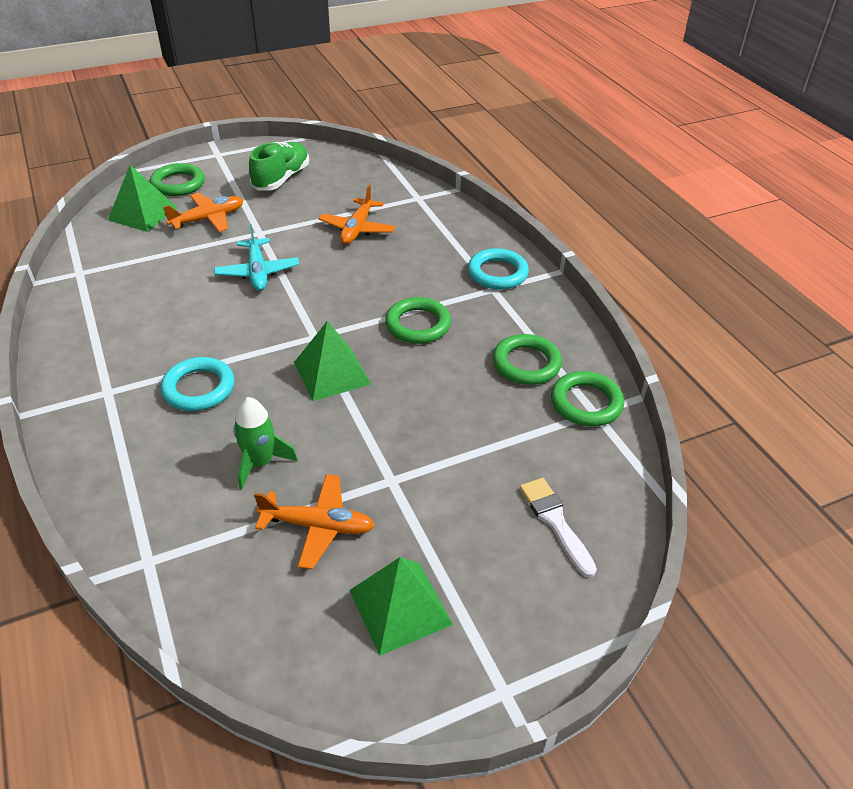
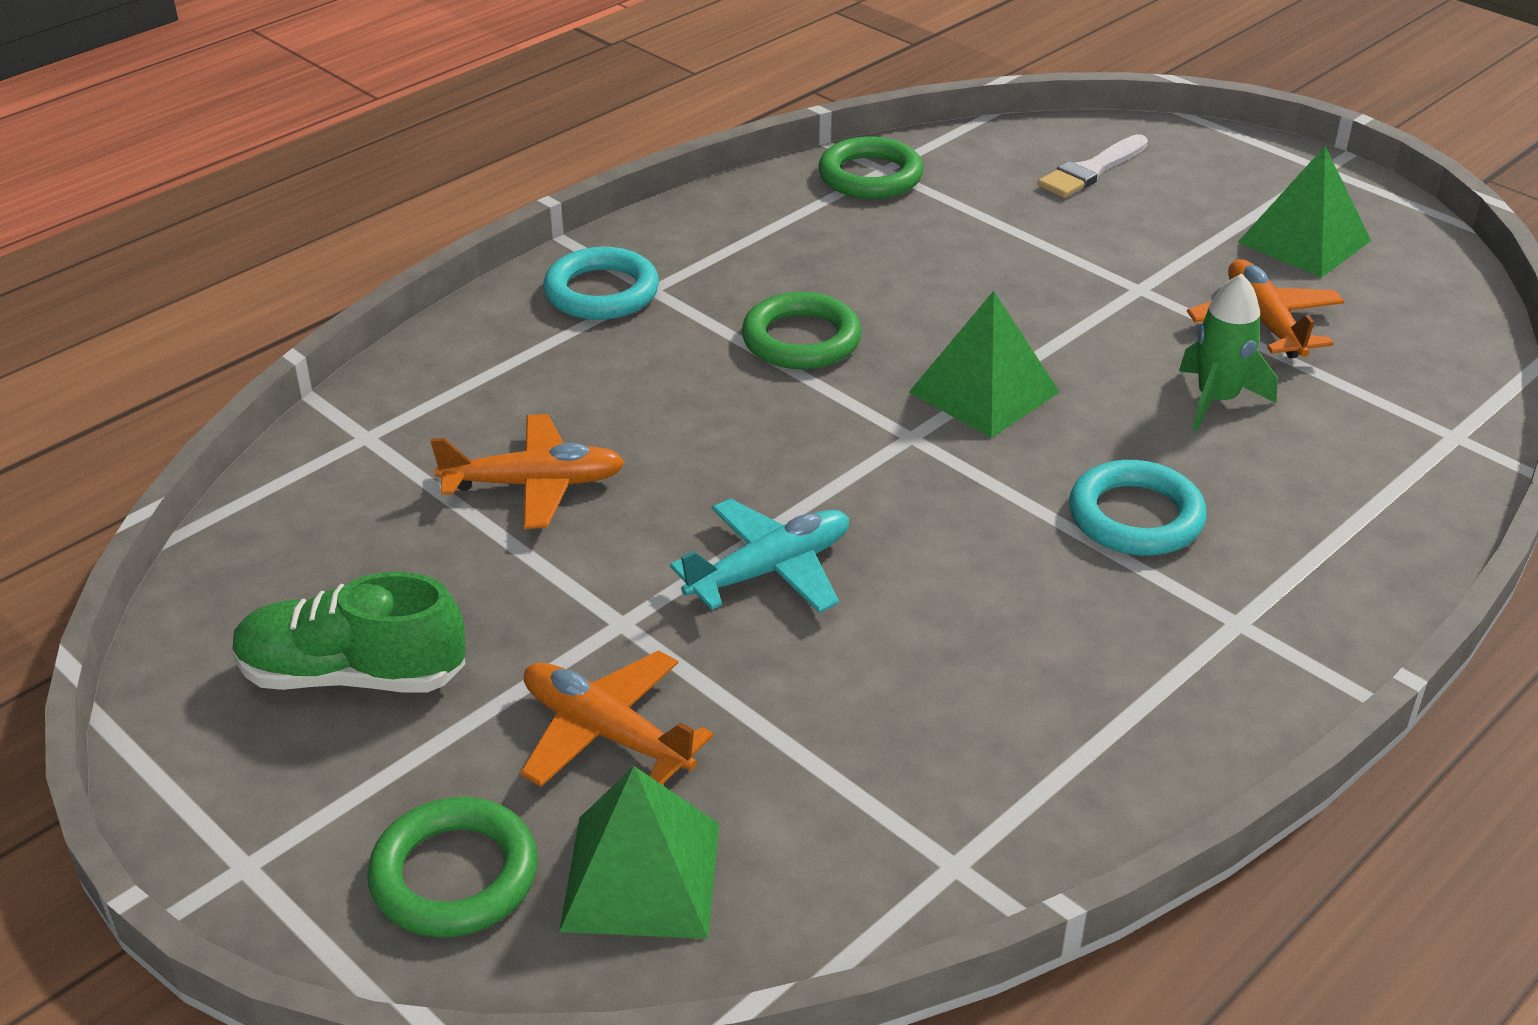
camera: 110 degrees left, 5 degrees down
green ring [493,334,562,385] -> none

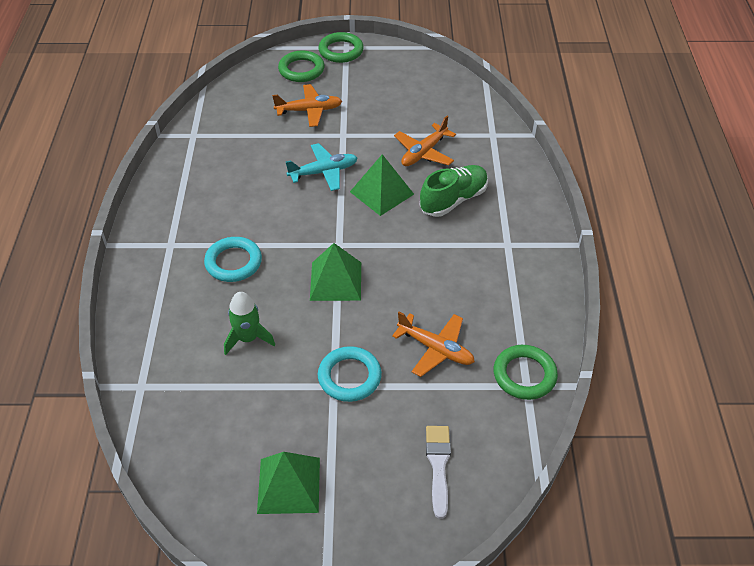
camera: 135 degrees right, 10 degrees up
green shoe [232,572,466,693] -> green shoe moved to [420,165,488,217]
turquoise ring [543,247,659,320] -> turquoise ring moved to [318,346,382,402]
green pyramid [559,766,719,939] -> green pyramid moved to [350,154,414,216]
turquoise plane [670,499,849,613] -> turquoise plane turned 120 degrees counterclockwise [286,143,358,191]
green ring [742,292,862,370] -> green ring moved to [318,32,364,63]
orange plane [1187,259,1345,358] -> orange plane moved to [392,312,475,377]

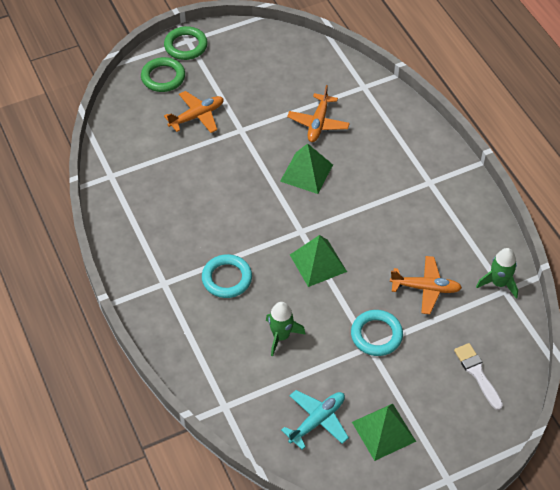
camera: 25 degrees left, 5 degrees up
turquoise plane [286,143,358,191] -> turquoise plane moved to [281,390,349,450]
green shoe [420,165,488,217] -> none
green ring [493,345,558,400] -> green rocket [476,248,518,299]

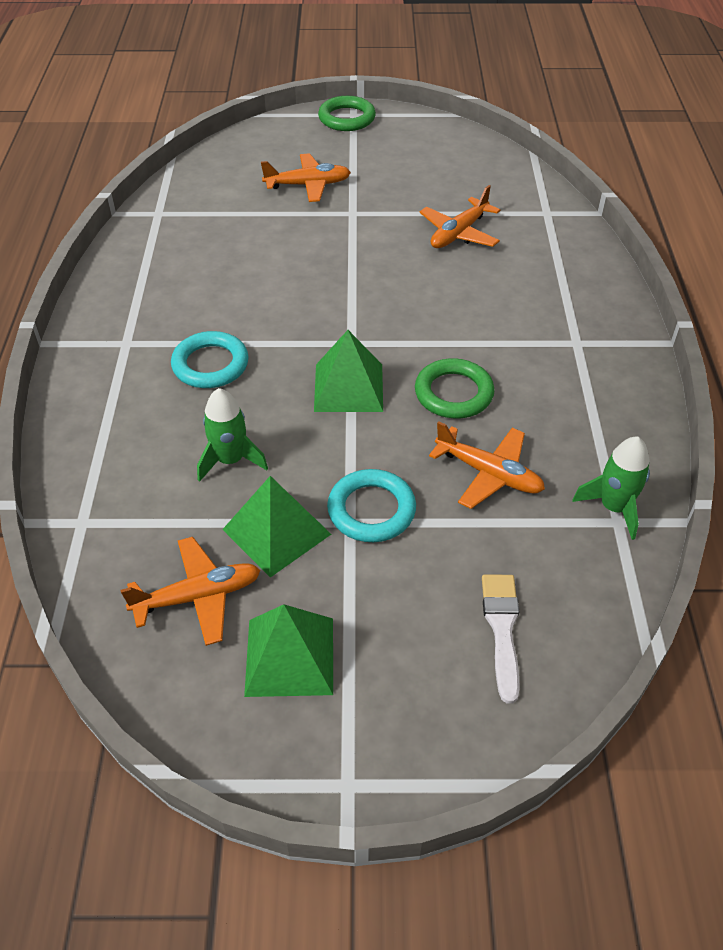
camera: 25 degrees right, 5 degrees down
green ring [141,57,185,92] -> green ring moved to [415,358,494,419]
green pyramid [280,143,333,194] -> green pyramid moved to [222,476,331,578]
turquoise plane [281,390,349,450] -> orange plane [121,537,260,646]

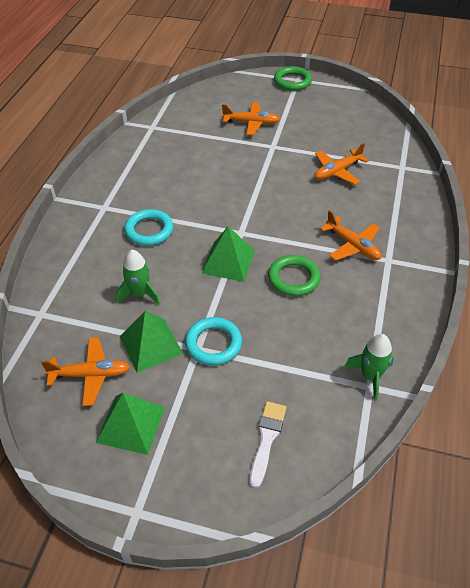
camera: 15 degrees right, 0 degrees up
orange plane [429,421,545,509] -> orange plane moved to [320,210,382,261]

